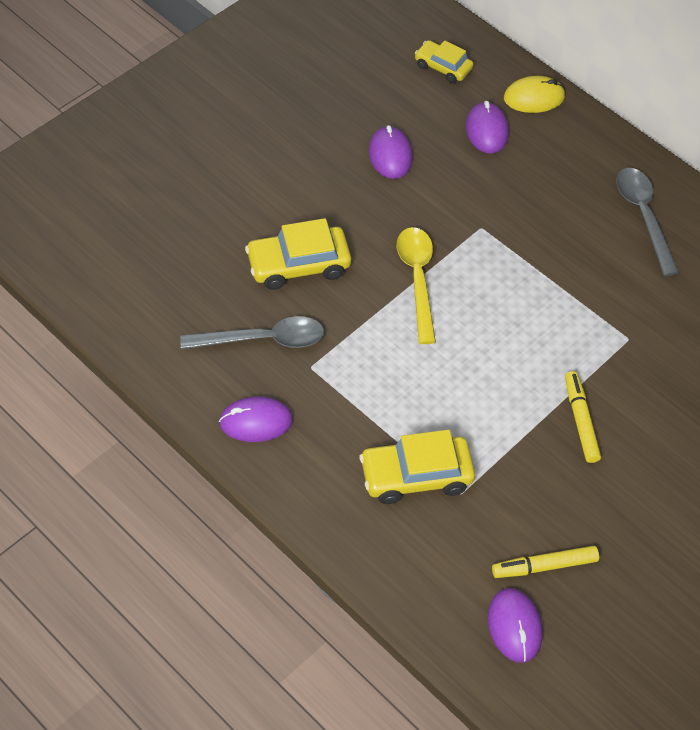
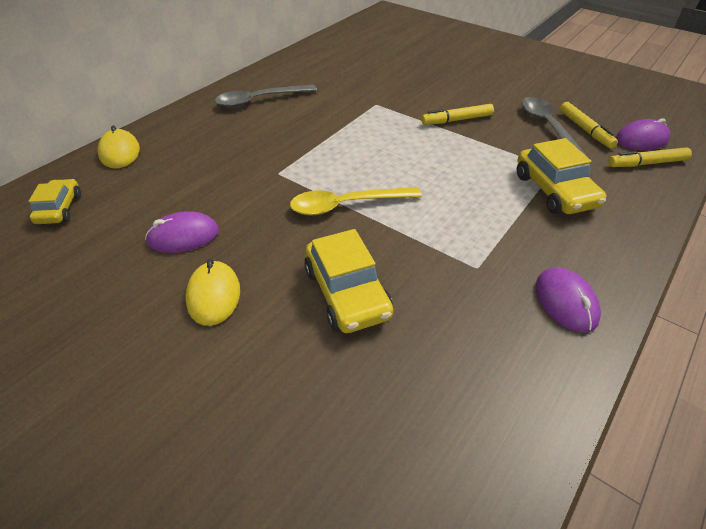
camera: 95 degrees left, 10 degrees down
grey spoon [180,316,324,349] -> grey spoon moved to [522,97,588,157]
yellow car [415,40,473,83] -> yellow car turned 150 degrees clockwise [28,179,81,224]
purple mouse [466,101,509,154] -> none
none -> yellow mouse [186,259,240,326]
none -> yellow marker [608,147,692,167]

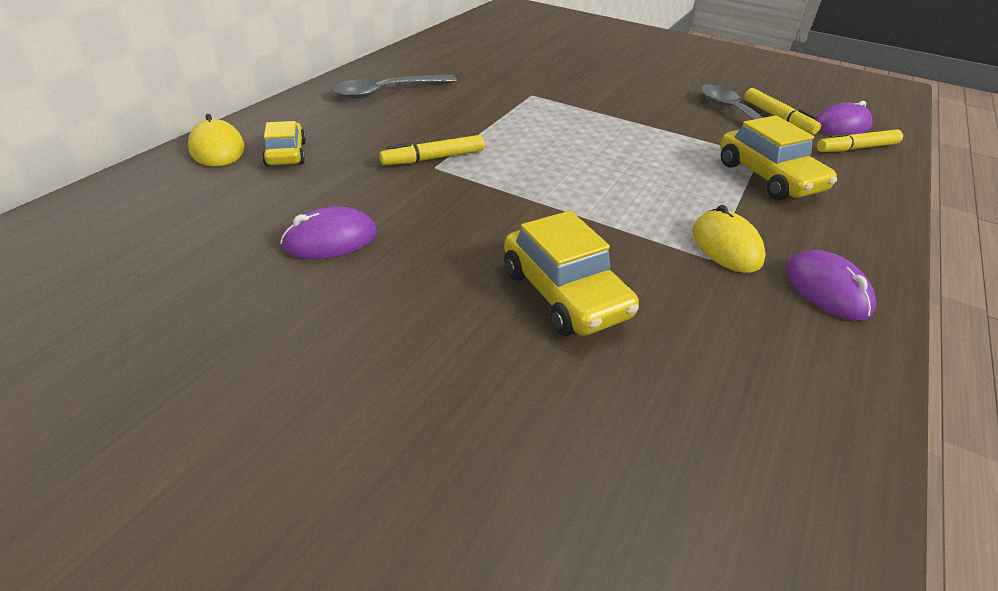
camera: 10 degrees left, 5 degrees down
yellow car [28,179,81,224] -> yellow car moved to [262,121,306,166]
yellow mouse [186,259,240,326] -> yellow mouse moved to [693,205,766,273]
yellow spoon [290,187,422,215] -> none
yellow marker [421,104,494,125] -> yellow marker moved to [379,135,485,165]

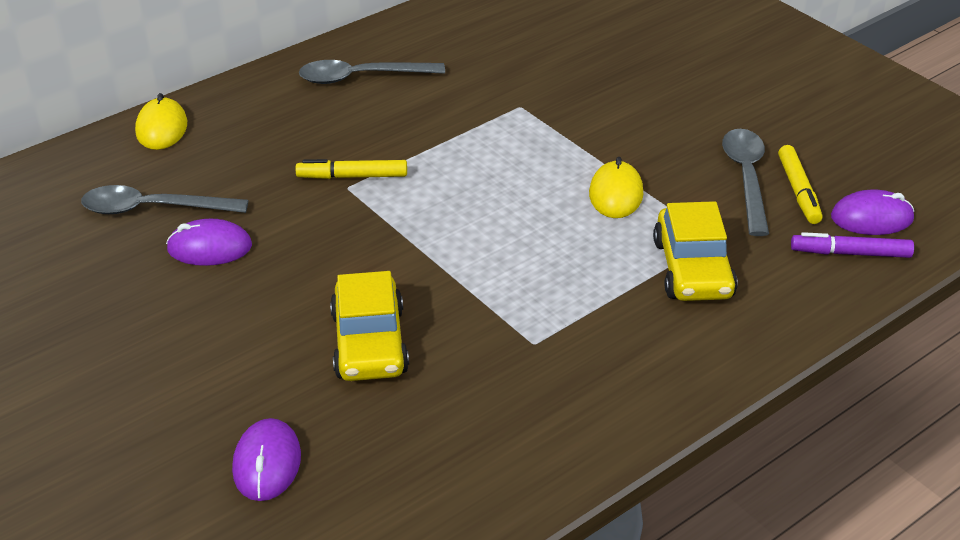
camera: 25 degrees right, 0 degrees up
yellow car [262,121,306,166] -> none
yellow mouse [693,205,766,273] -> yellow mouse moved to [589,157,643,218]
purple mouse [786,250,876,321] -> purple mouse moved to [232,418,301,501]
yellow marker [817,129,903,152] -> purple marker [791,232,914,258]
none -> grey spoon [81,185,248,214]

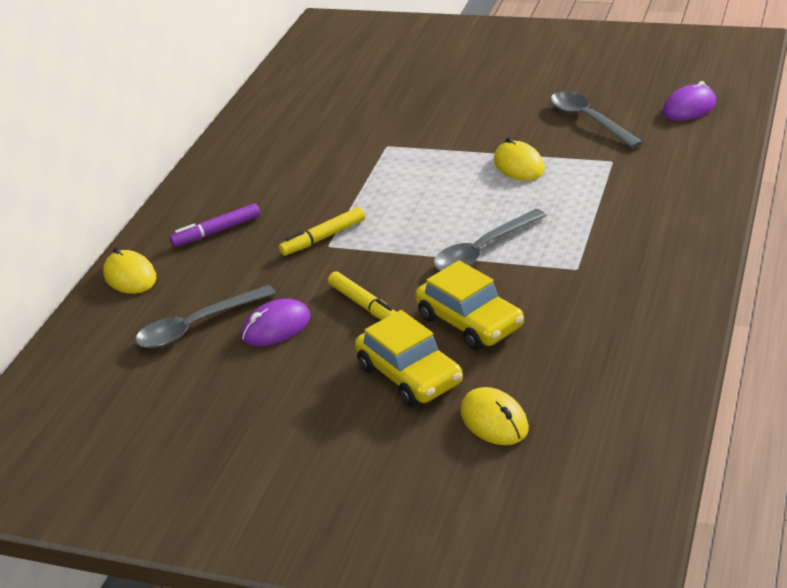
camera: 30 degrees left, 5 degrees down
purple mouse [232,418,301,501] -> yellow mouse [461,387,529,445]
grey spoon [299,60,445,84] -> grey spoon moved to [433,209,547,271]
yellow car [653,201,738,301] -> yellow car moved to [355,310,463,406]
yellow marker [778,145,822,224] -> yellow marker moved to [328,271,396,320]
purple marker [791,232,914,258] -> purple marker moved to [170,203,260,247]

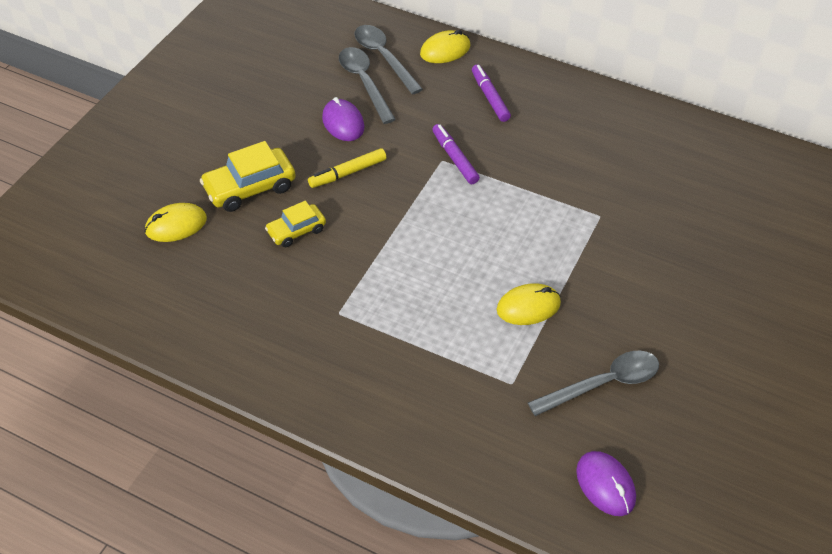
camera: 95 degrees right, 15 degrees up
yellow marker [279,207,365,256] -> purple marker [432,124,480,184]
yellow car [415,260,524,350] -> yellow car [265,201,326,247], size x0.62
grey spoon [433,209,547,271] -> grey spoon moved to [354,25,423,94]

